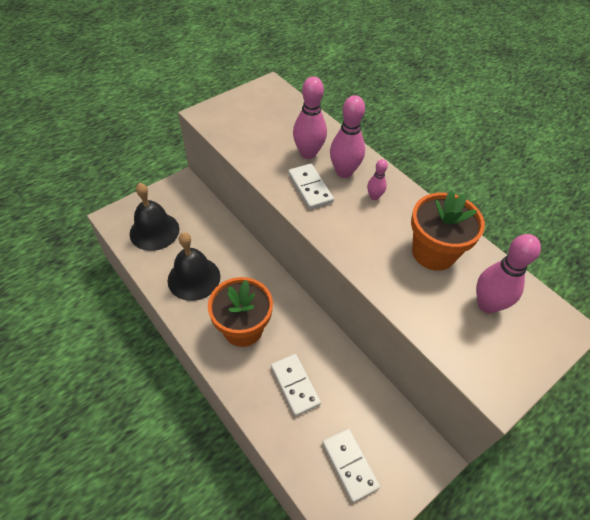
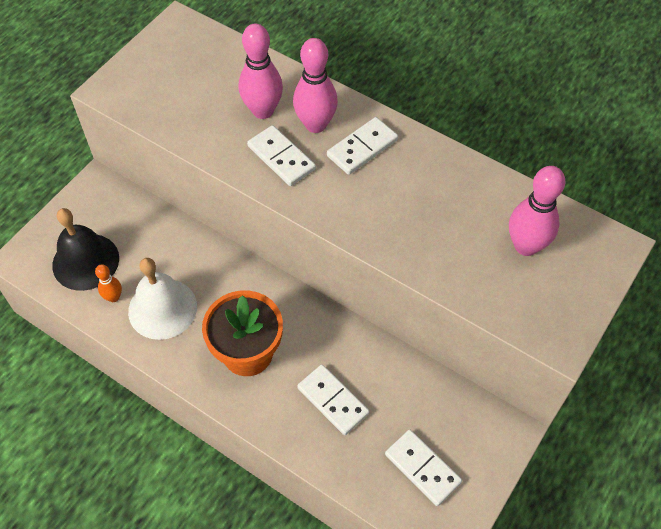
camera: 15 degrees left, 5 degrees up
black bell [168,232,220,301] -> white bell [128,258,197,340]
pink bowling pin [367,159,388,200] -> white domino [327,117,398,175]
orange flower pot [411,191,485,271] -> none
none -> orange bowling pin [95,264,122,302]

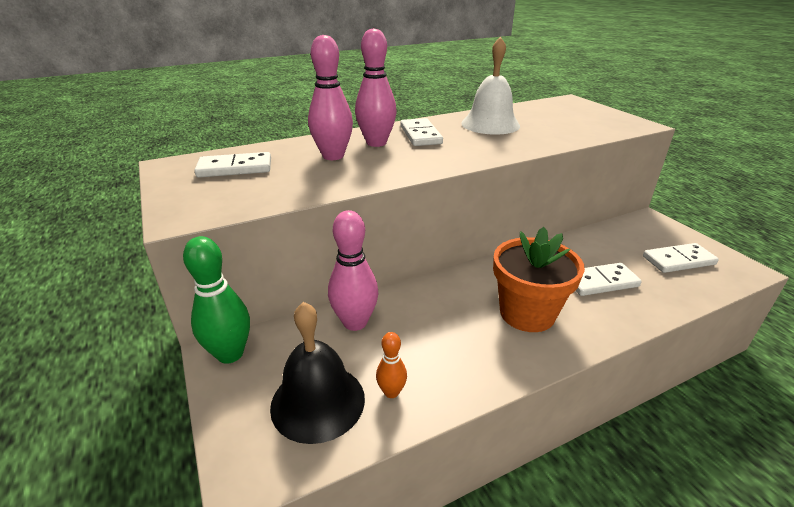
camera: 60 degrees left, 25 degrees down
white bell [128,258,197,340] -> white bell moved to [461,36,520,135]
white domino [247,125,316,186] -> white domino moved to [194,152,271,178]
pink bowling pin [509,166,565,256] -> pink bowling pin moved to [328,210,378,331]
none -> green bowling pin [183,236,250,364]

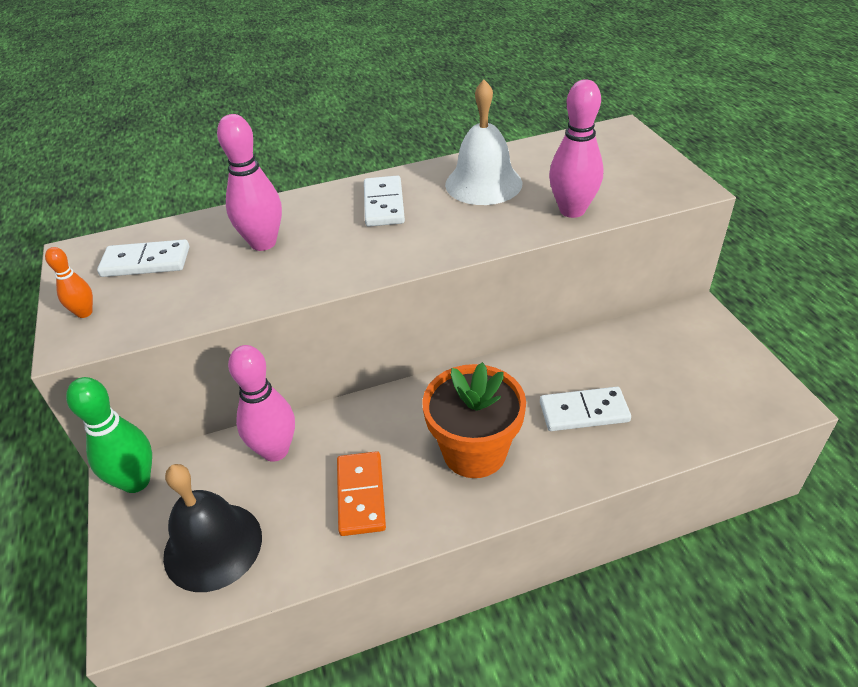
camera: 10 degrees right, 10 degrees up
pink bowling pin [355,28,397,147] -> pink bowling pin moved to [549,79,603,218]
orange bowling pin [376,332,407,398] -> orange bowling pin moved to [45,247,93,318]
white domino [643,243,719,273] -> none
none -> orange domino [337,451,386,536]

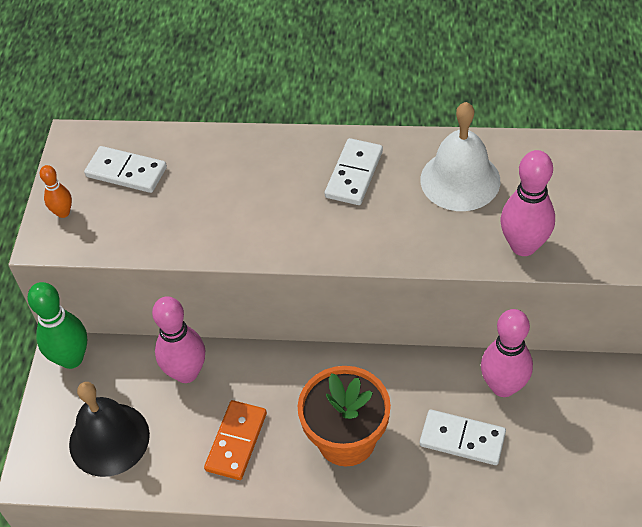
camera: 25 degrees right, 10 degrees up
pink bowling pin [217,114,282,251] -> pink bowling pin moved to [481,309,533,397]

